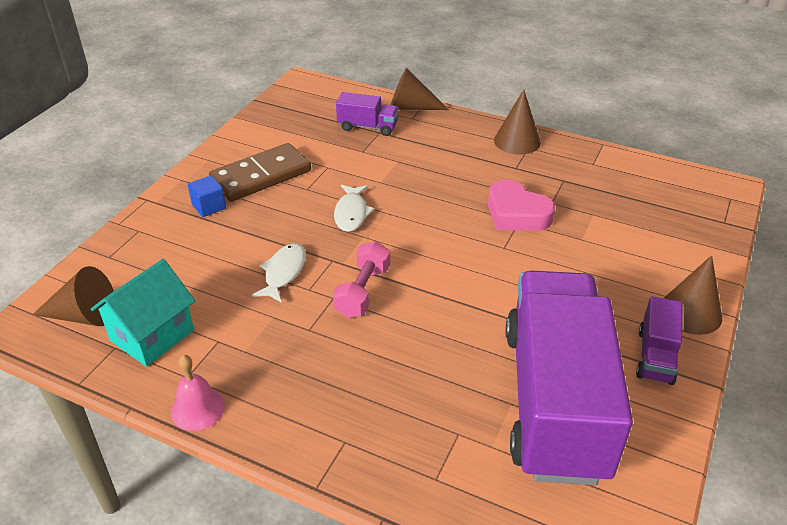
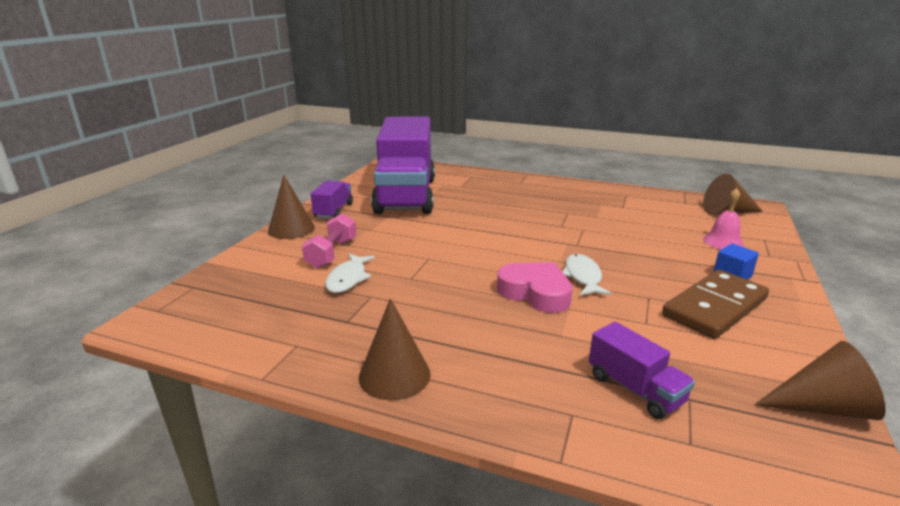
camera: 175 degrees right, 15 degrees down
turquoise house [90,259,195,367] -> none
pink bell [171,355,225,431] -> pink bell moved to [703,188,744,249]
white fish [252,243,306,303] -> white fish moved to [325,254,375,293]
pink dumbbell [333,241,390,318] -> pink dumbbell moved to [302,213,356,269]
purple truck [336,92,399,136] -> purple truck turned 135 degrees counterclockwise [589,322,695,419]
brown cone [391,67,449,110] -> brown cone moved to [754,341,886,420]
pink heart [488,180,555,231] -> pink heart moved to [497,262,573,313]

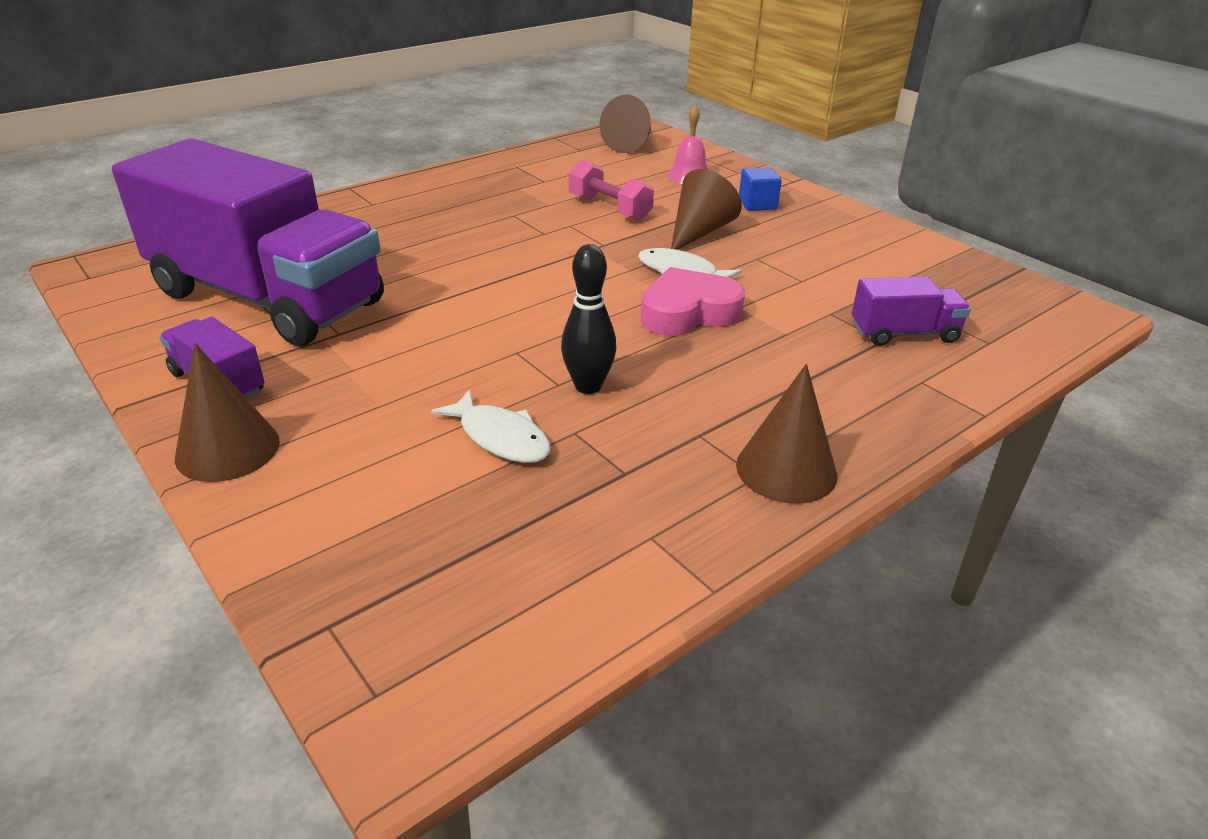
camera: 60 degrees left, 10 degrees up
pink dumbbell [302,213,356,269] -> pink dumbbell moved to [569,160,654,221]
brown domino [662,270,769,339] -> none
brown cone [754,341,886,420] -> brown cone moved to [671,169,742,250]
none -> black bowling pin [561,244,616,394]

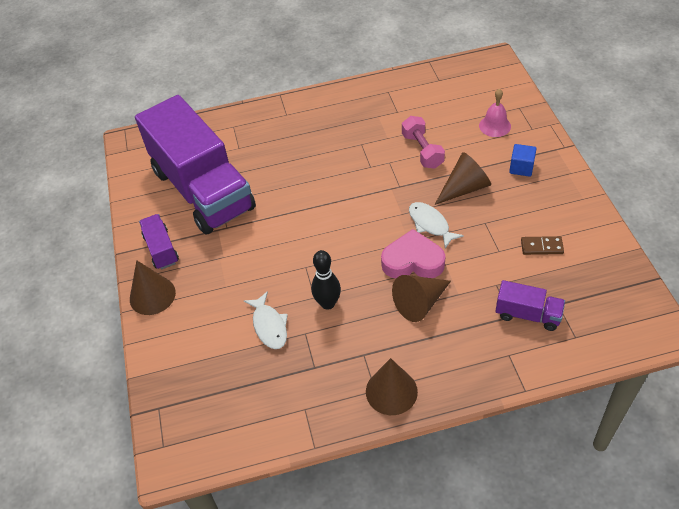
camera: 30 degrees right, 15 degrees up
brown cone [600,95,651,153] -> brown cone moved to [392,275,451,322]
none -> brown domino [521,236,564,255]

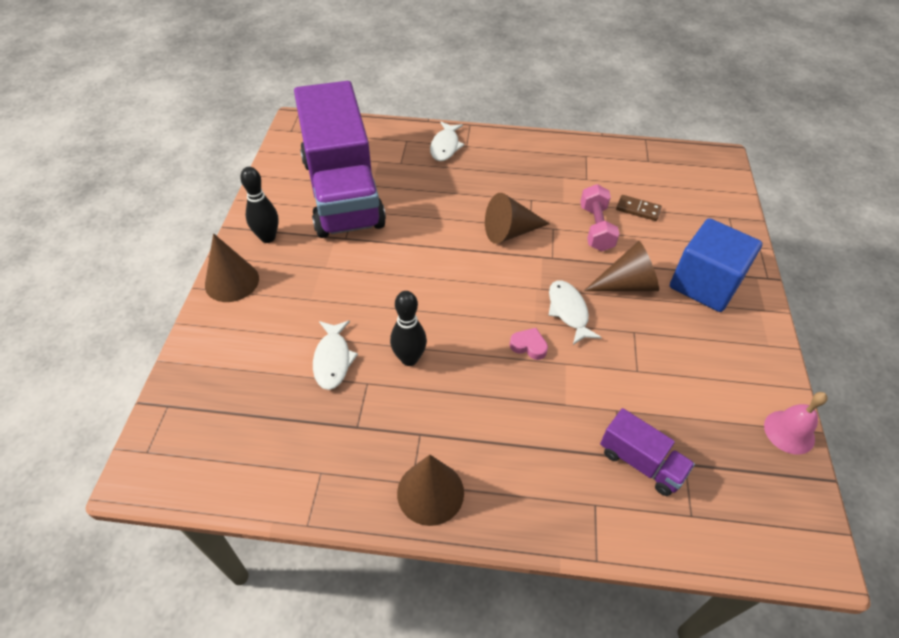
camera: 15 degrees right, 0 degrees up
purple truck [139,214,179,270] -> black bowling pin [240,167,279,243]
pink heart [381,229,445,278] -> pink heart [510,328,548,360], size x0.49
brown cone [392,275,451,322] -> brown cone moved to [485,193,550,244]
pink bell [479,88,511,137] -> pink bell moved to [764,392,828,454]
blue cube [509,144,537,177] -> blue cube [670,218,762,312], size x2.08
brown domino [521,236,564,255] -> brown domino moved to [616,195,662,221]
none -> white fish [430,122,465,161]

